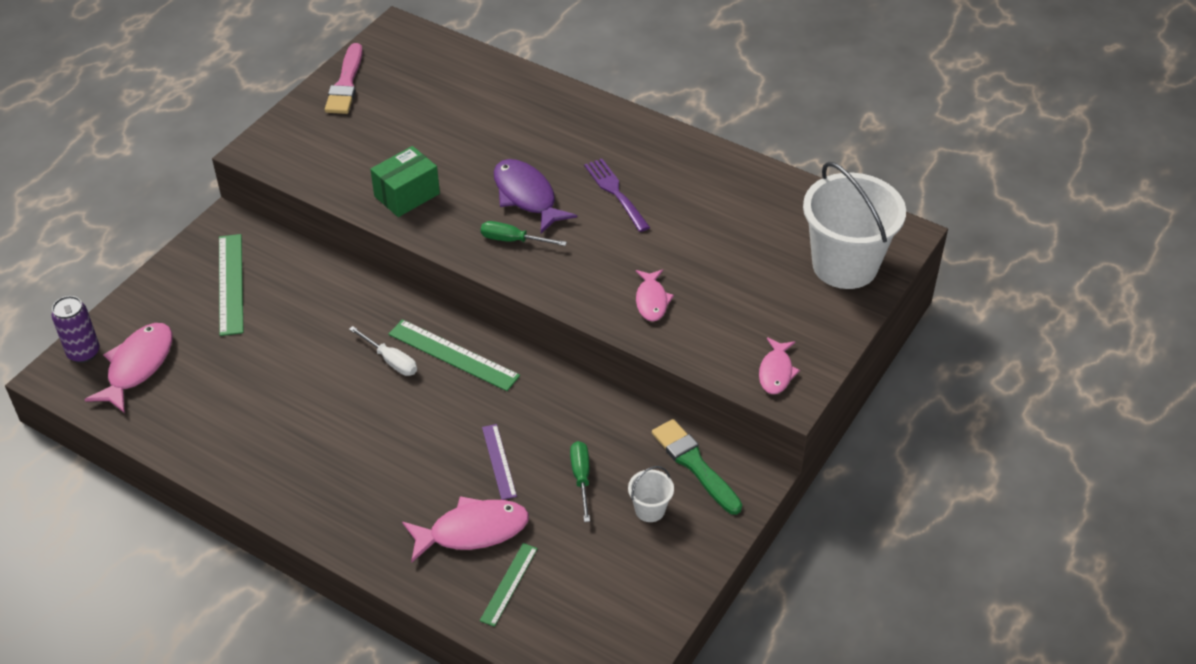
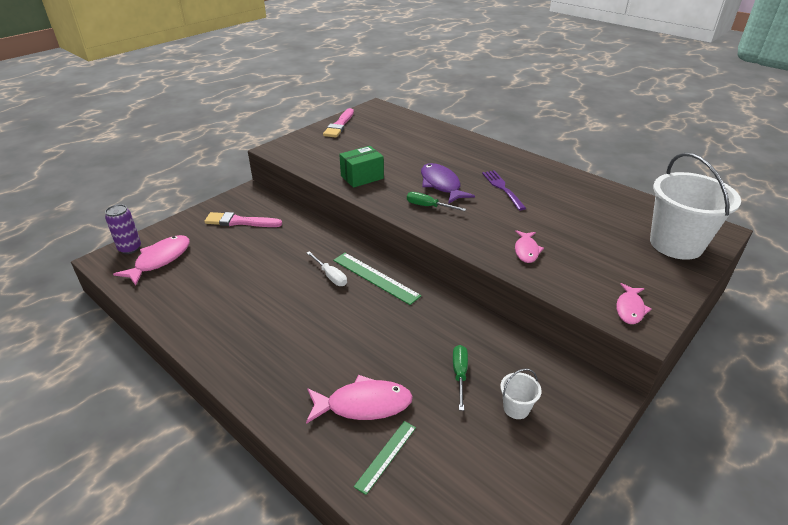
camera: 10 degrees right, 10 degrees down
green ruler [219,234,244,336] -> pink brush [204,212,282,227]
purple ruler [482,424,517,500] -> none
green brush [652,419,742,515] -> none

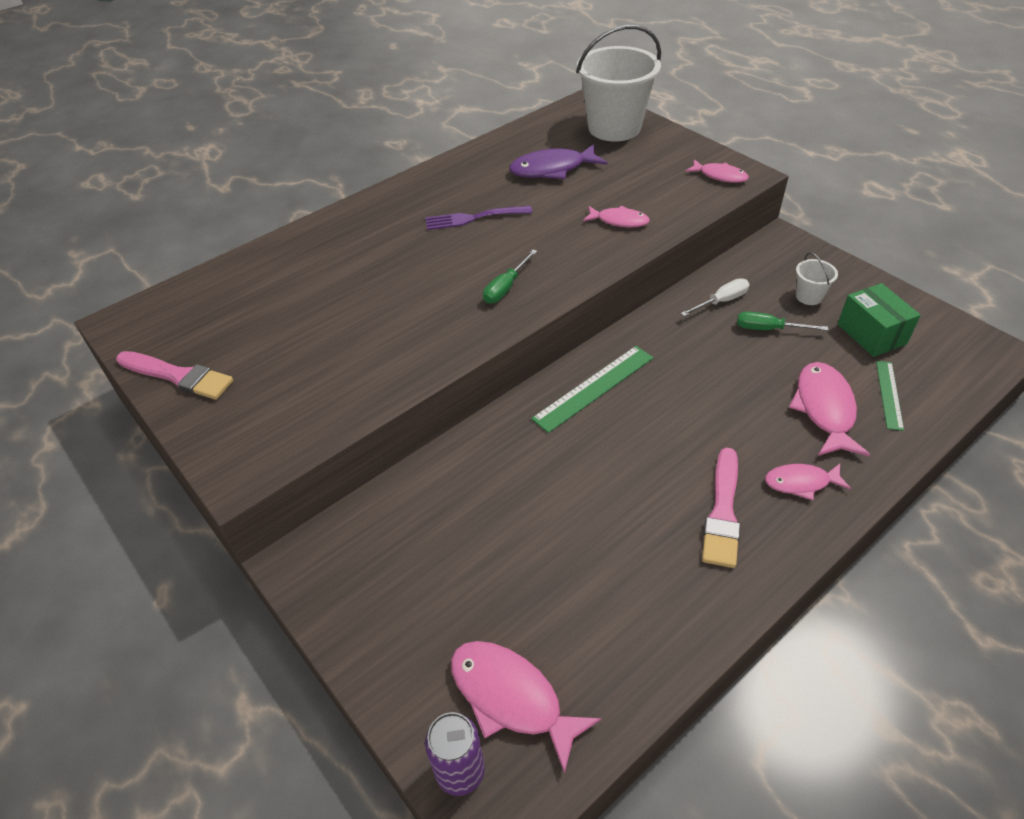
camera: 80 degrees left, 10 degrees up
pink brush [204,212,282,227] -> pink brush moved to [702,448,740,568]
white screwdriver [307,251,347,286] -> white screwdriver moved to [680,278,749,316]
green box [339,146,384,188] -> green box moved to [838,283,921,357]
green ruler [354,421,416,495] -> green ruler turned 60 degrees clockwise [876,361,904,431]
purple fish [421,163,475,204] -> purple fish moved to [509,144,608,179]
none -> pink fish [765,464,851,500]

